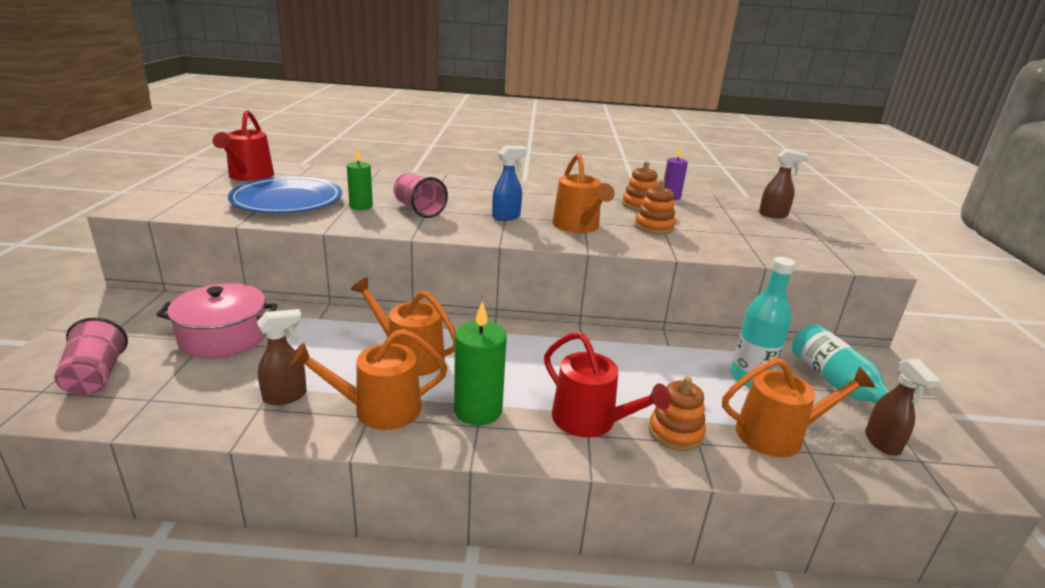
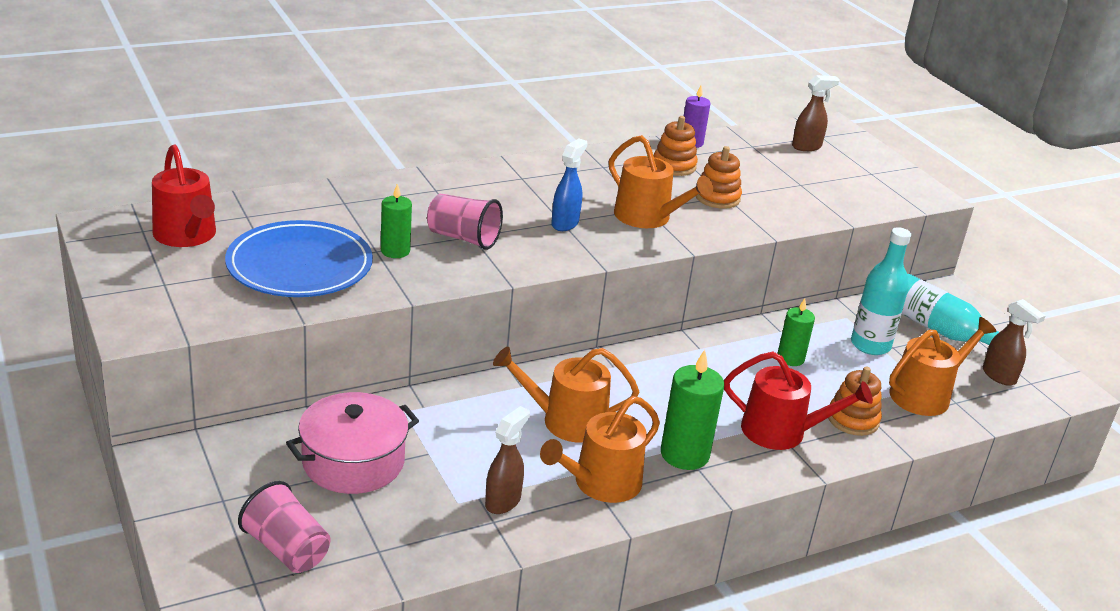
camera: 30 degrees left, 5 degrees up
none -> green candle [777,298,815,366]

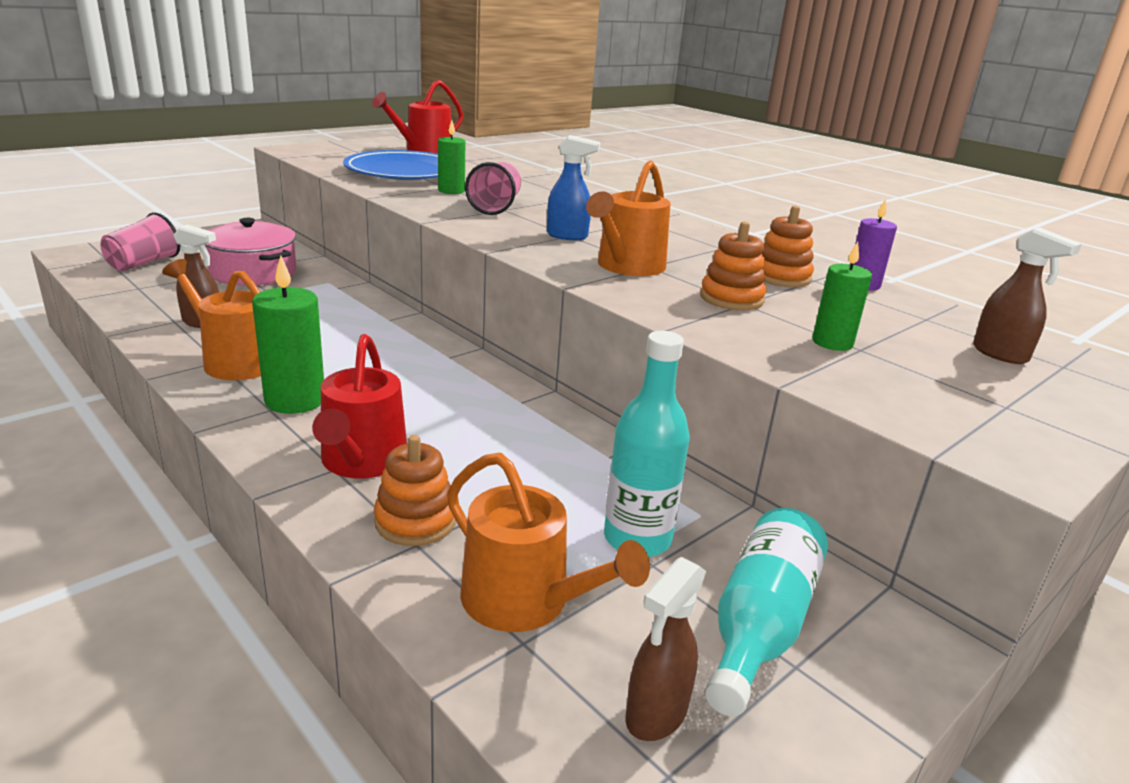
camera: 75 degrees right, 5 degrees down
orange watering can [493,347,639,443] -> none
green candle [777,298,815,366] -> green candle moved to [812,242,872,351]

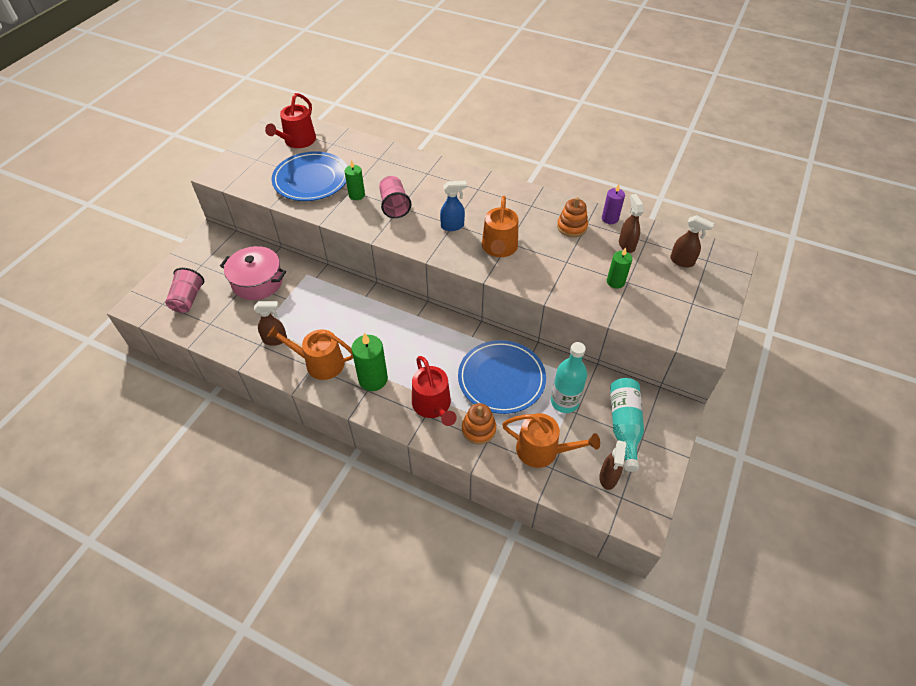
camera: 20 degrees left, 25 degrees up
orange stacking toy [700,221,767,310] -> none
none -> blue plate [458,340,546,414]
none -> brown spray bottle [619,194,644,253]

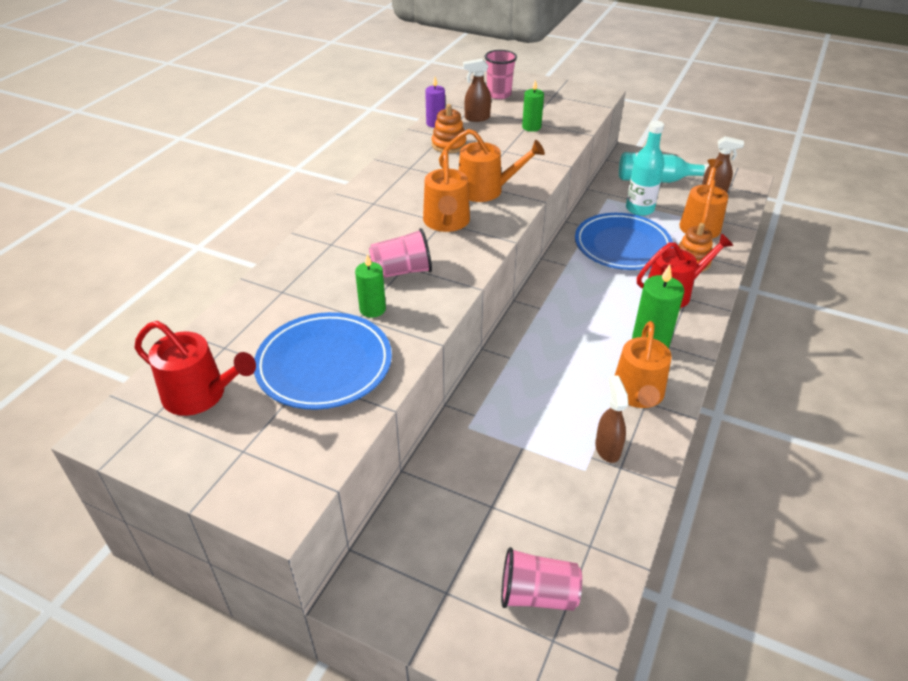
camera: 90 degrees left, 10 degrees down
pink pot [220,246,286,300] -> none
blue spray bottle [440,181,467,231] -> orange watering can [423,150,470,232]
brown spray bottle [670,215,714,267] -> pink cup [484,50,517,99]

